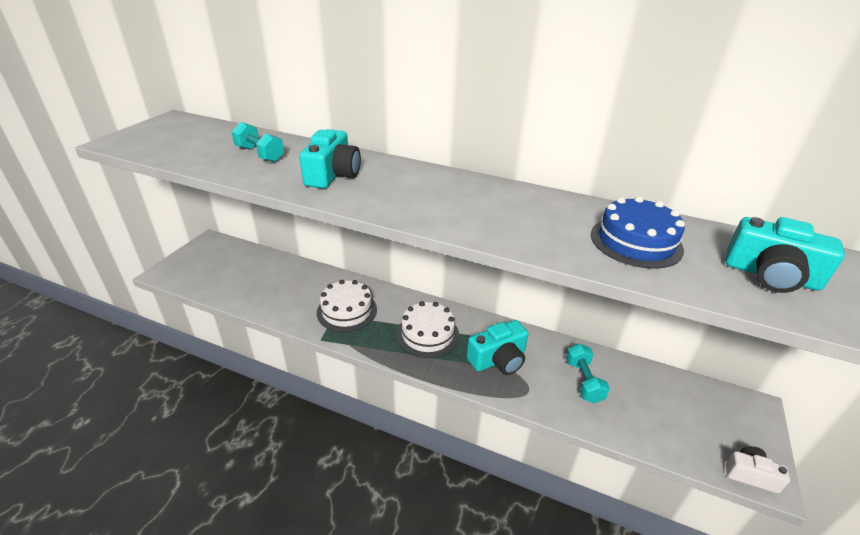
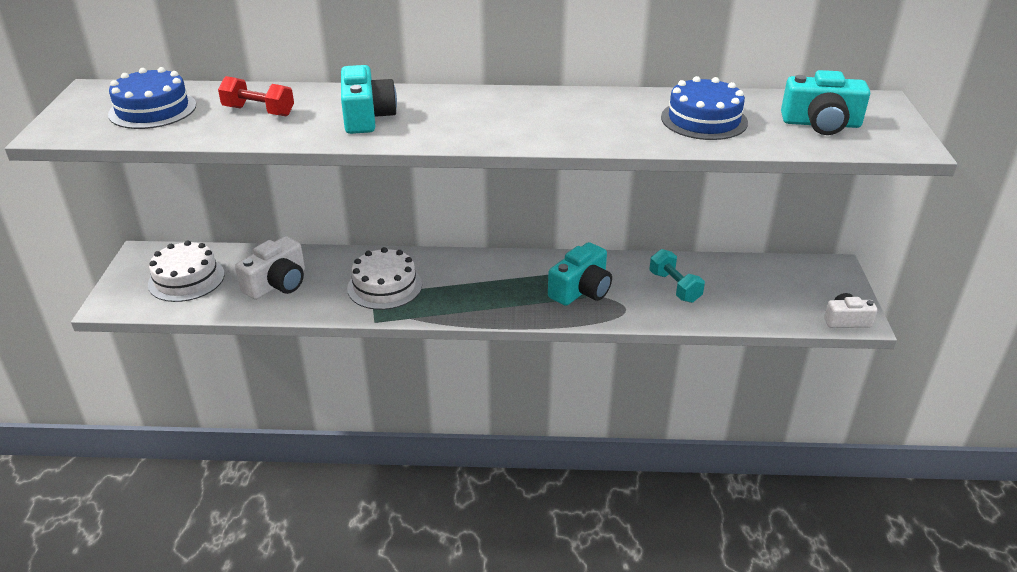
camera: 20 degrees left, 0 degrees up
turquoise dumbbell [231,122,284,162] -> red dumbbell [218,76,294,117]
white cake [397,301,459,358] -> white cake moved to [148,240,224,302]
none -> blue cake [108,67,196,129]
none -> white camera [235,236,305,300]

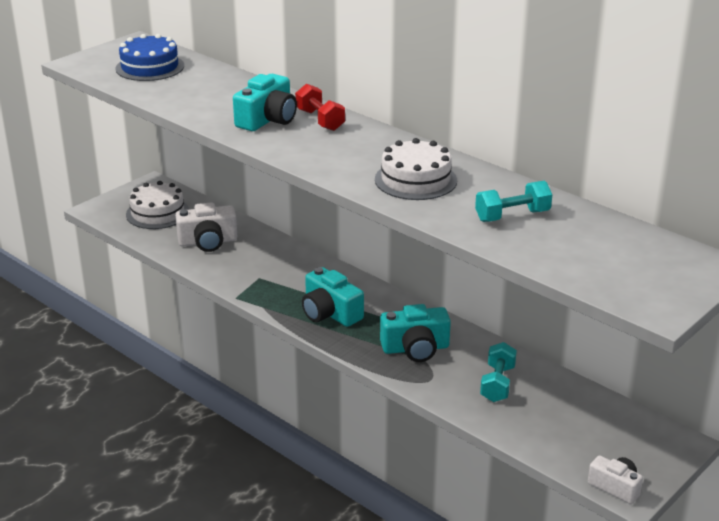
camera: 40 degrees right, 5 degrees down
red dumbbell [218,76,294,117] -> red dumbbell moved to [295,83,345,131]
white cake [347,247,422,310] -> white cake moved to [375,138,457,200]
blue cake [661,76,748,140] -> turquoise dumbbell [475,181,552,222]
turquoise camera [781,70,870,135] -> turquoise camera moved to [302,267,364,327]

